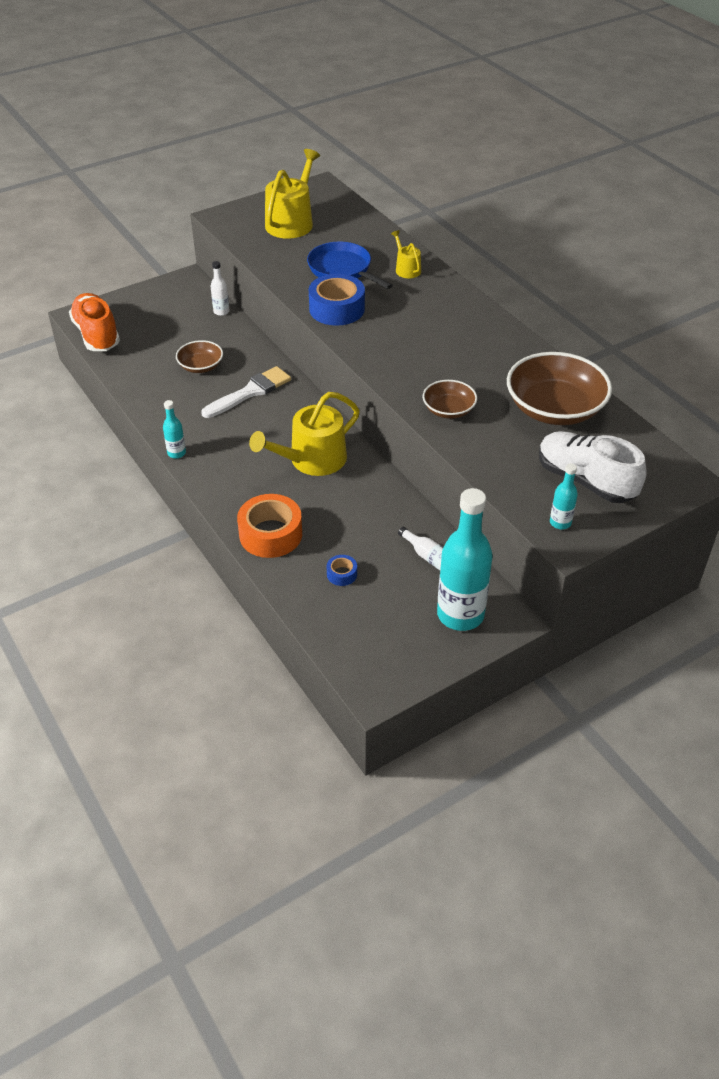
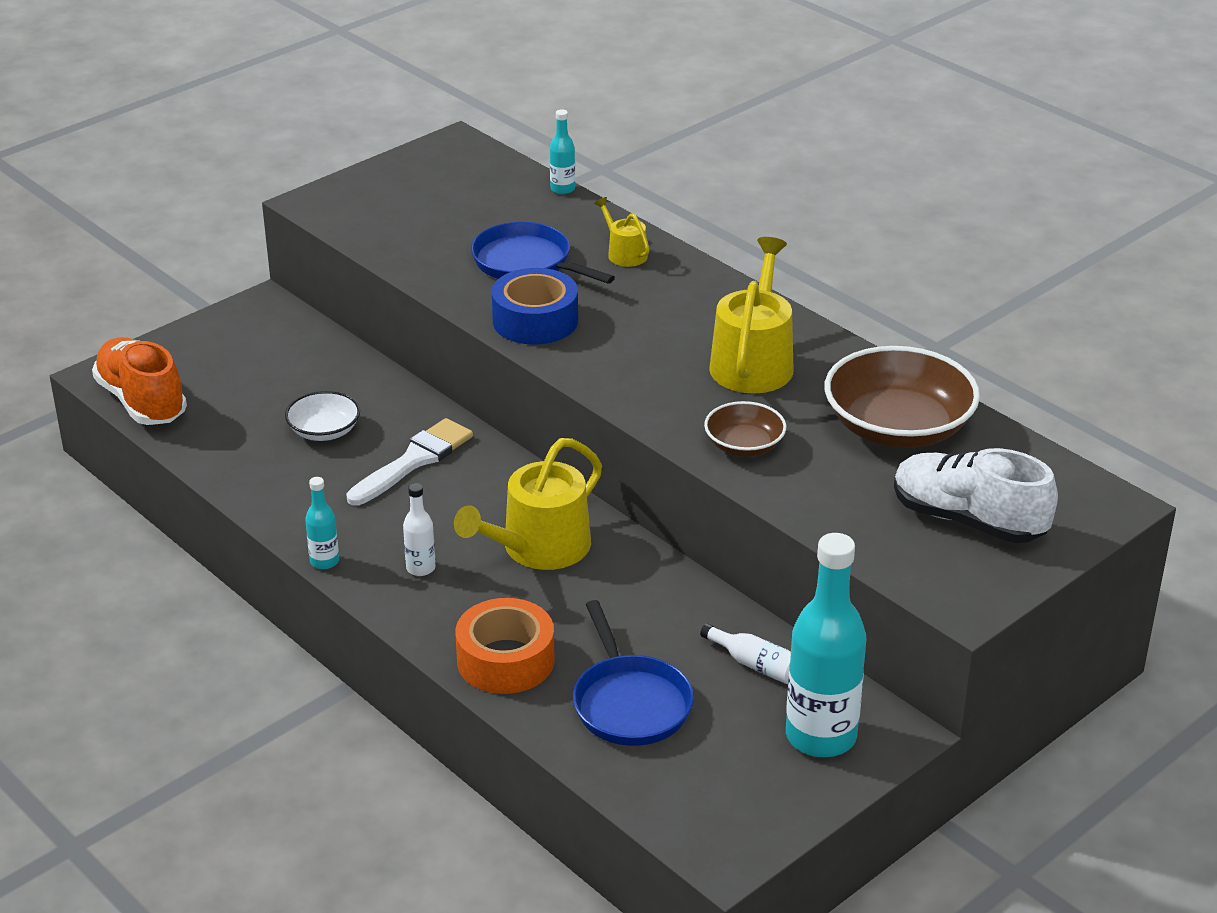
camera: 10 degrees left, 10 degrees down
brown bowl [176,340,223,373] -> white bowl [285,391,360,441]
white bottle [211,261,230,316] -> white bottle moved to [403,483,435,576]
yellow watering can [265,149,320,239] -> yellow watering can moved to [709,237,794,394]
blue tape [327,555,357,586] -> blue pan [573,600,694,746]
turquoise bottle [550,463,578,529] -> turquoise bottle moved to [550,109,575,194]

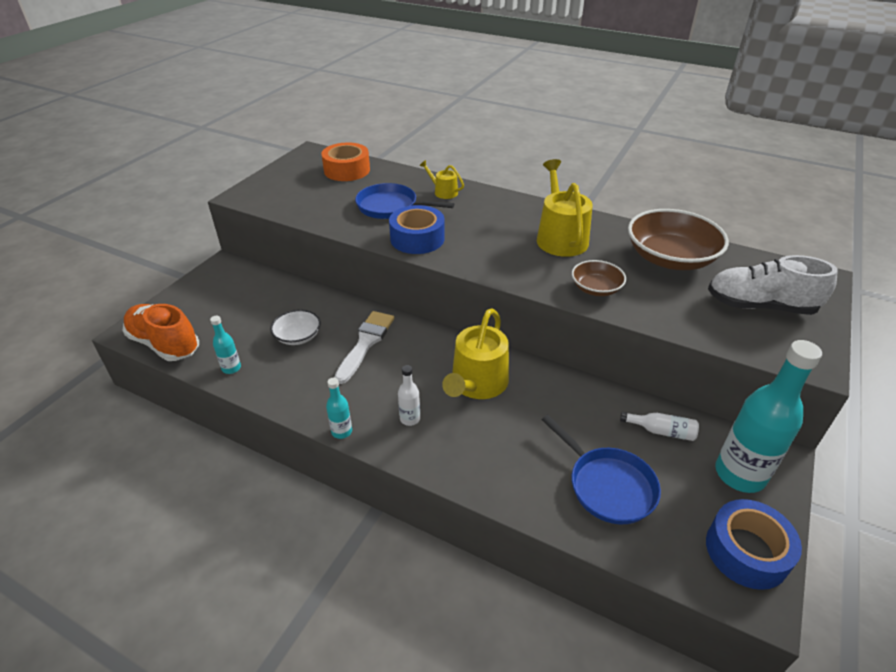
camera: 20 degrees left, 5 degrees up
orange tape [456,598,555,694] -> orange tape moved to [321,143,370,181]
turquoise bottle [550,109,575,194] -> turquoise bottle moved to [210,316,241,374]
none -> blue tape [706,499,802,590]

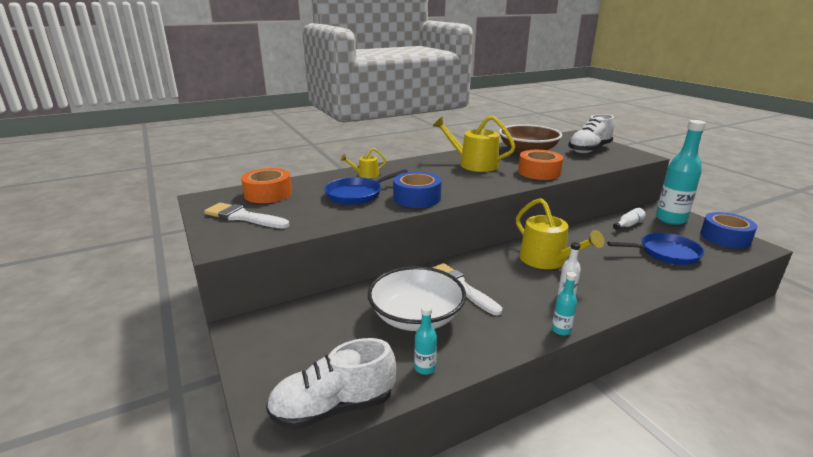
camera: 55 degrees left, 15 degrees down
orange shoe [123,304,199,361] -> white shoe [266,338,396,430]
white bowl [270,309,321,345] -> white bowl [368,266,466,331], size x1.89
brown bowl [572,260,626,296] -> orange tape [518,150,563,180]
none -> white brush [204,203,290,229]

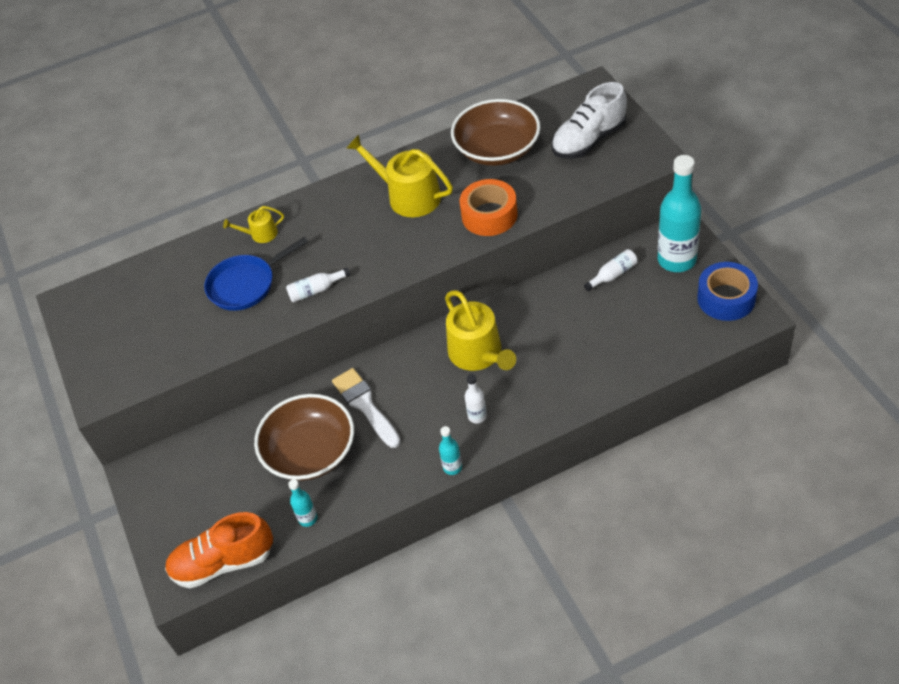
camera: 10 degrees right, 25 degrees up
white brush [204,203,290,229] -> none
orange tape [241,168,292,203] -> none
white shoe [266,338,396,430] -> orange shoe [165,512,273,589]
white bowl [368,266,466,331] -> brown bowl [254,394,354,481]
blue tape [393,172,441,208] -> white bottle [286,268,350,302]
blue pan [607,233,705,265] -> none

